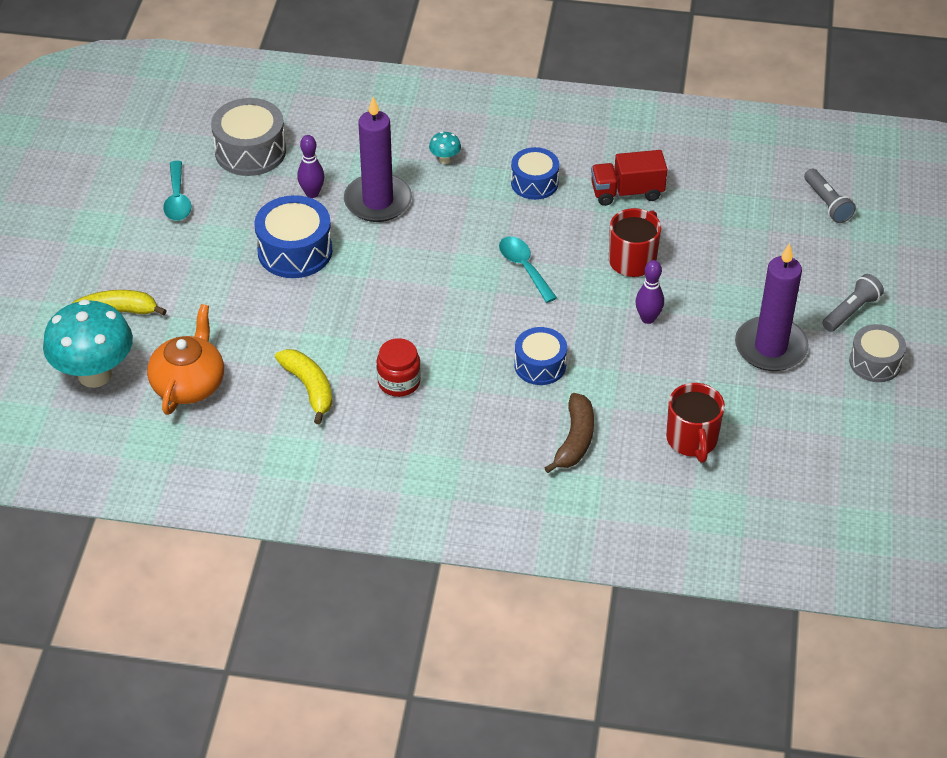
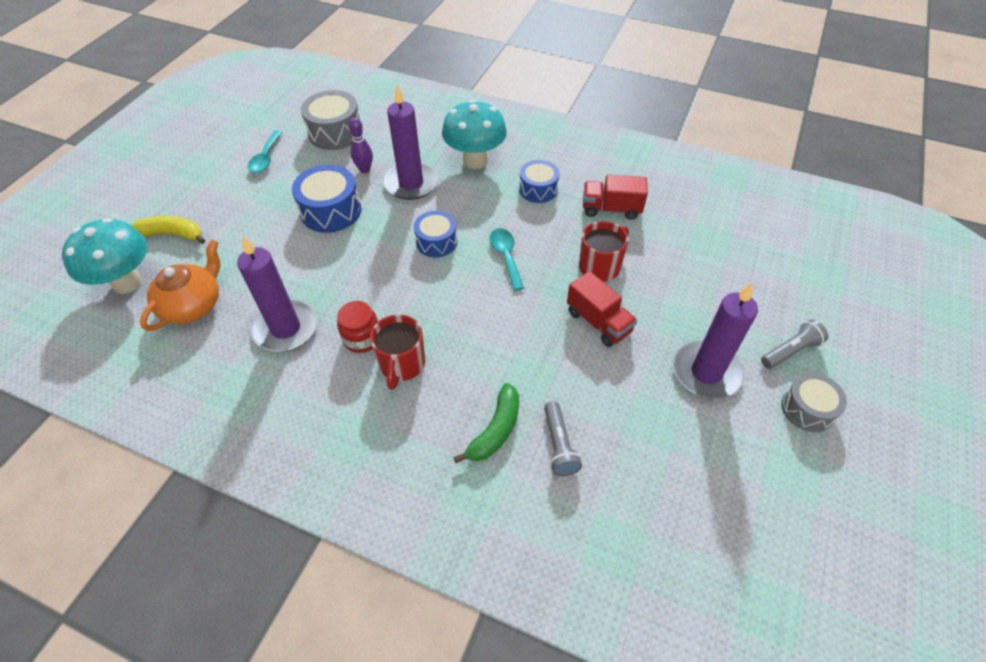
camera: 15 degrees right, 5 degrees up
yellow banana [275,349,332,425] -> purple candle [237,235,317,352]
turquoise mushroom [429,131,461,164] -> turquoise mushroom [442,99,507,169], size x2.47
blue drum [514,327,567,385] -> blue drum moved to [414,211,457,257]
brown banana [545,393,594,473] -> green banana [454,383,519,463]
purple bowling pin [636,260,664,324] -> red truck [567,271,637,347]
red mug [666,383,725,463] -> red mug moved to [370,315,425,390]
grey flashlight [804,169,856,223] -> grey flashlight moved to [544,401,582,476]

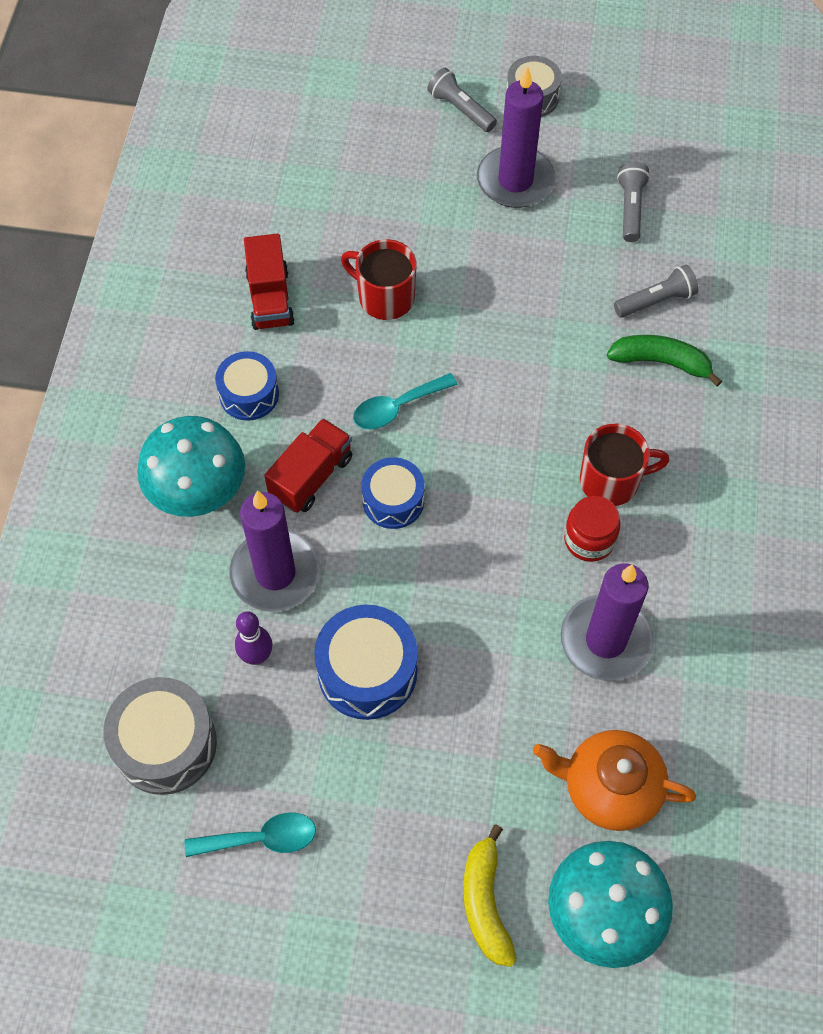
camera: 105 degrees left, 10 degrees up
red truck [567,271,637,347] -> red truck moved to [264,418,352,513]
none -> grey flashlight [617,162,650,242]

